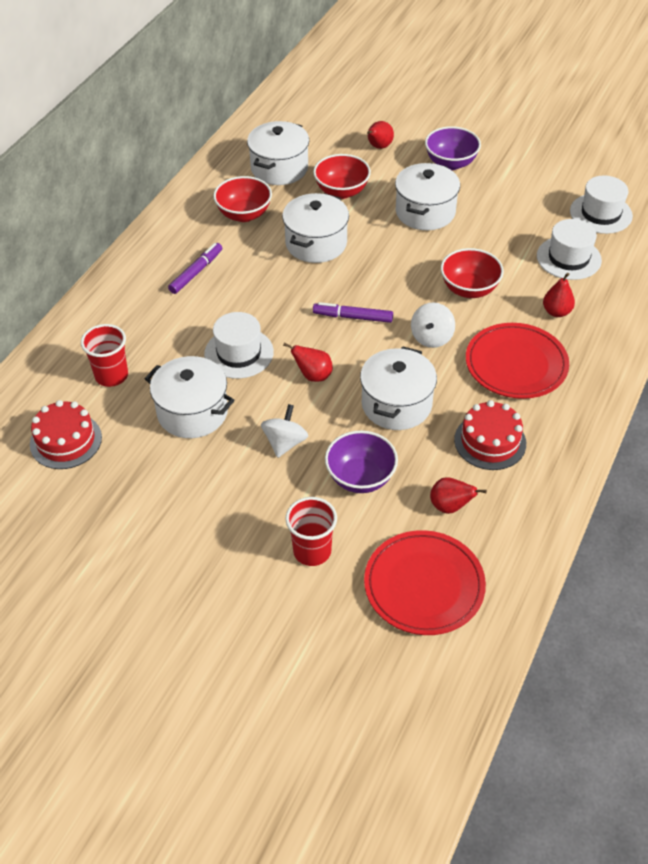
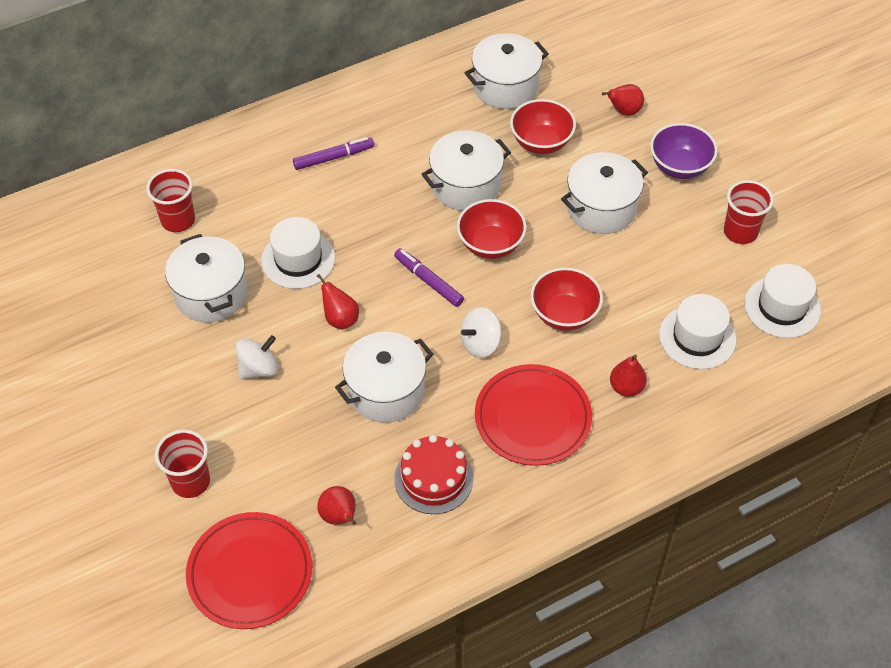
camera: 35 degrees right, 5 degrees up
red cake [30,400,102,469] -> none
red bowl [213,176,272,222] -> red bowl moved to [457,199,527,259]
purple bowl [325,430,398,493] -> none
none -> red cup [724,180,774,244]

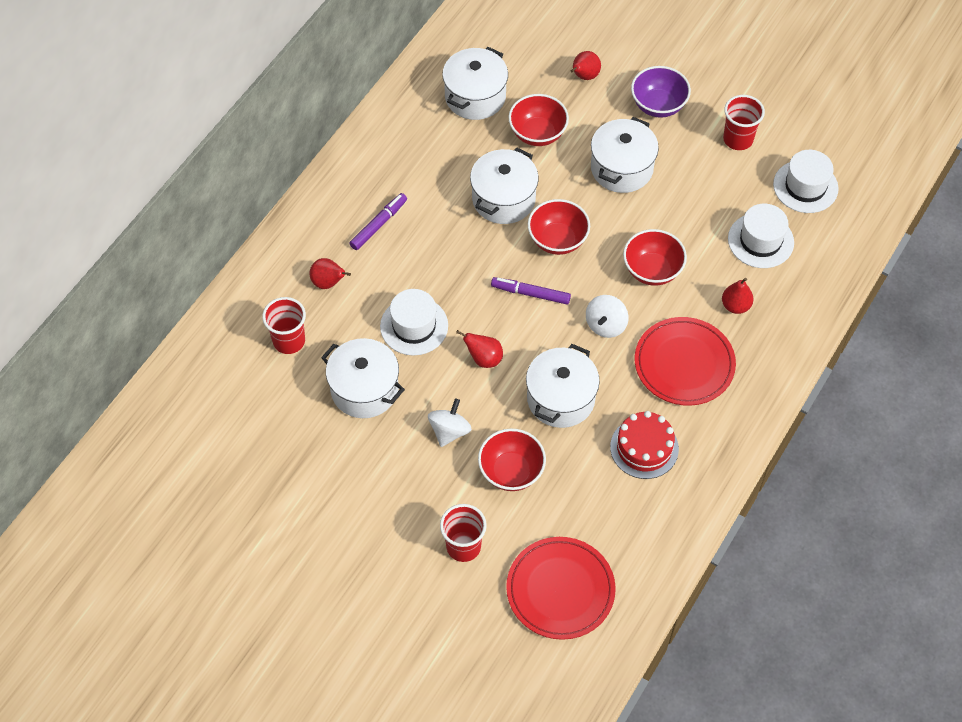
camera: 30 degrees left, 5 degrees up
red pear [317,486,356,525] -> red pear moved to [309,258,351,289]
none -> red bowl [478,429,546,491]

